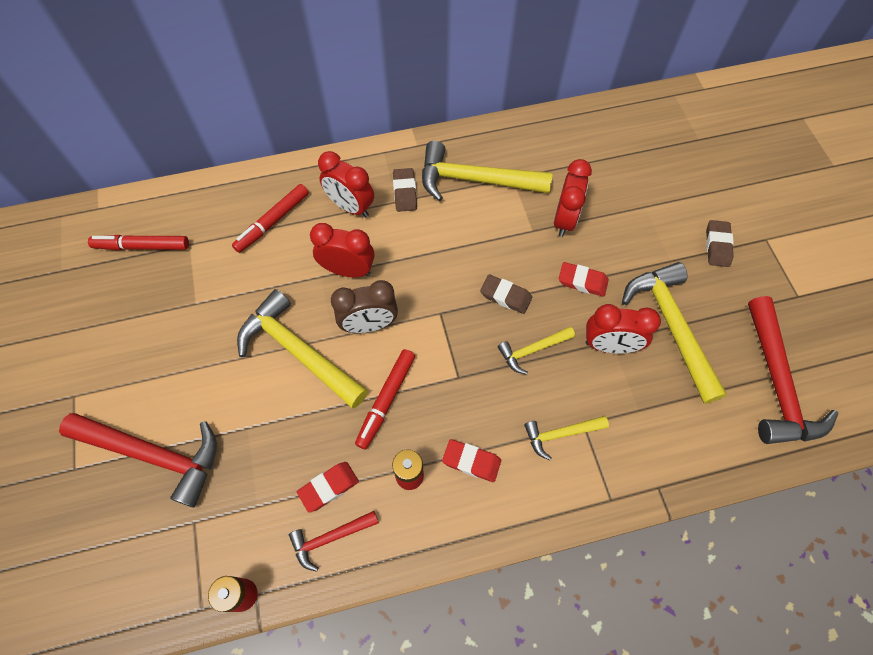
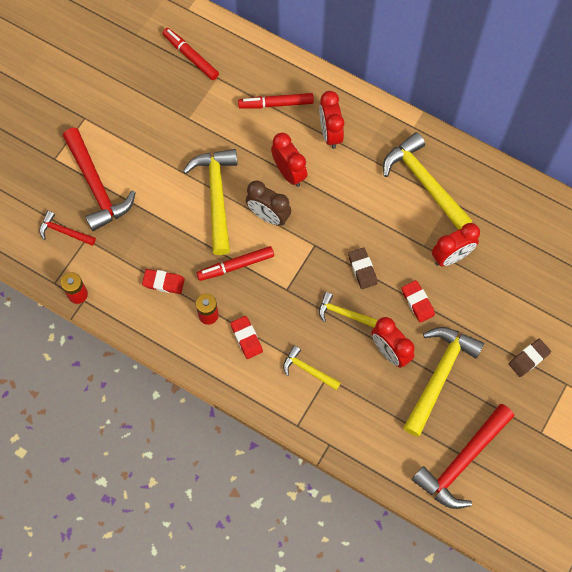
camera: 45 degrees right, 5 degrees up
red hammer [289,511,379,572] -> red hammer moved to [39,211,96,246]
brown eraser [393,168,417,212] -> none

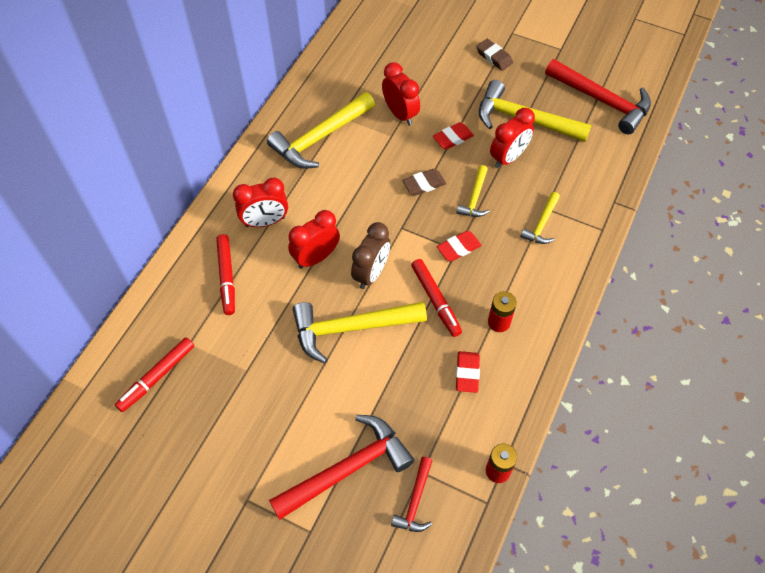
camera: 95 degrees left, 10 degrees down
red eraser [230,316,263,359] -> red eraser moved to [437,231,482,261]

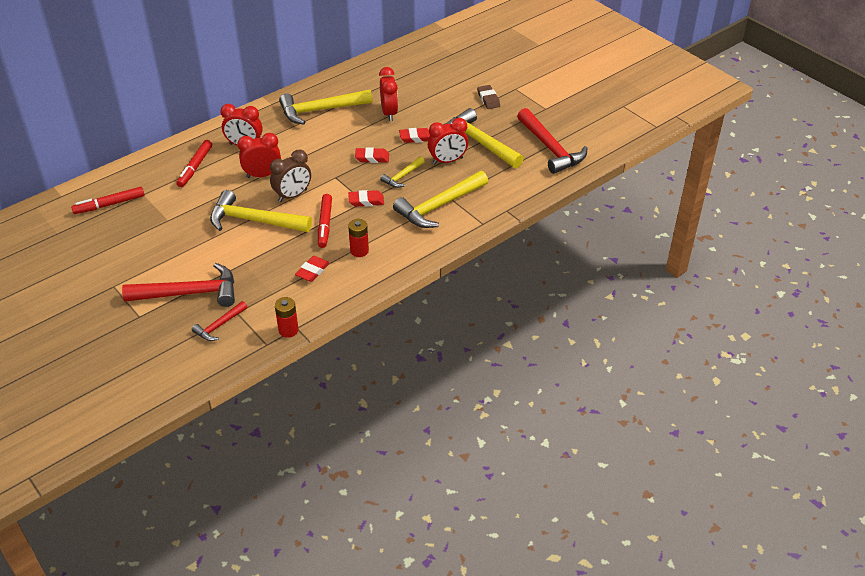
camera: 25 degrees right, 15 degrees down
brown eraser [402,169,446,196] -> red eraser [355,147,389,163]
yellow hammer [520,192,560,244] -> yellow hammer [393,171,488,228], size x1.92

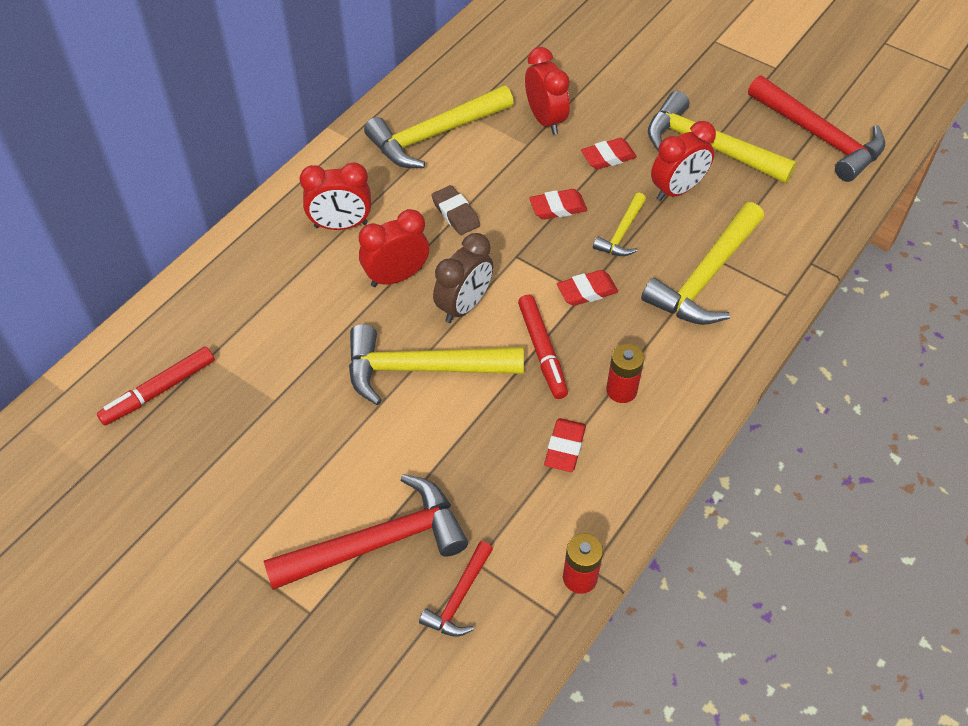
camera: 15 degrees left, 10 degrees up
red marker [176,140,212,187] -> none
brown eraser [477,85,500,109] -> brown eraser moved to [431,185,480,235]

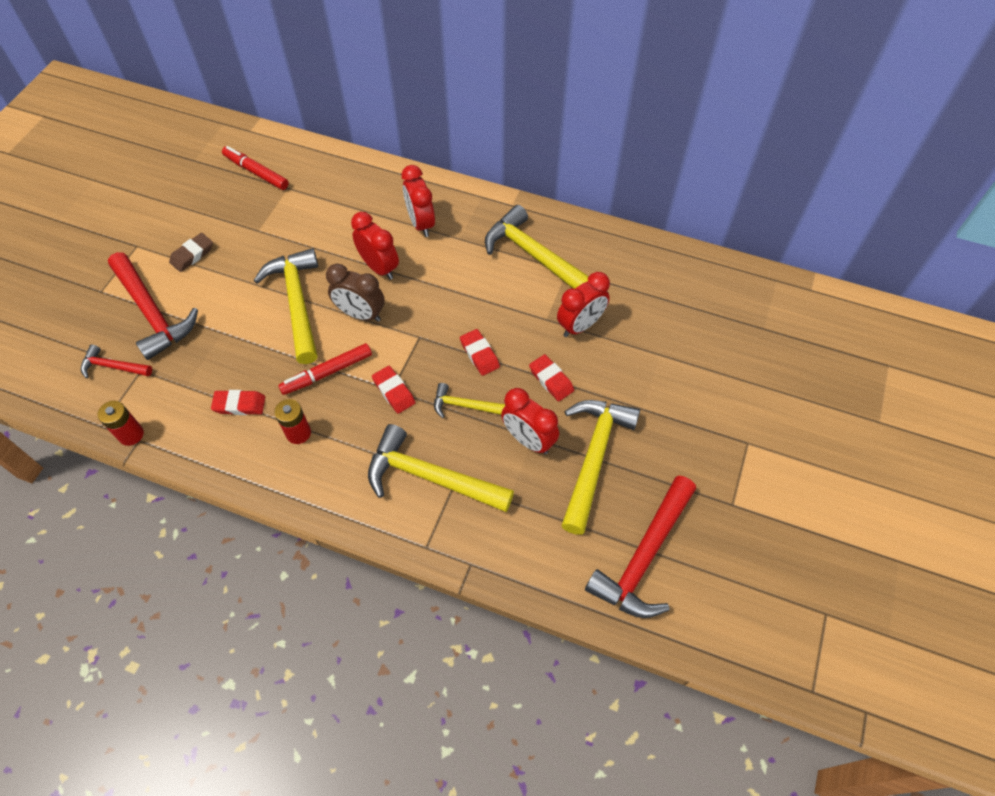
camera: 75 degrees right, 5 degrees up
brown eraser [431,185,480,235] -> brown eraser moved to [169,233,213,272]

